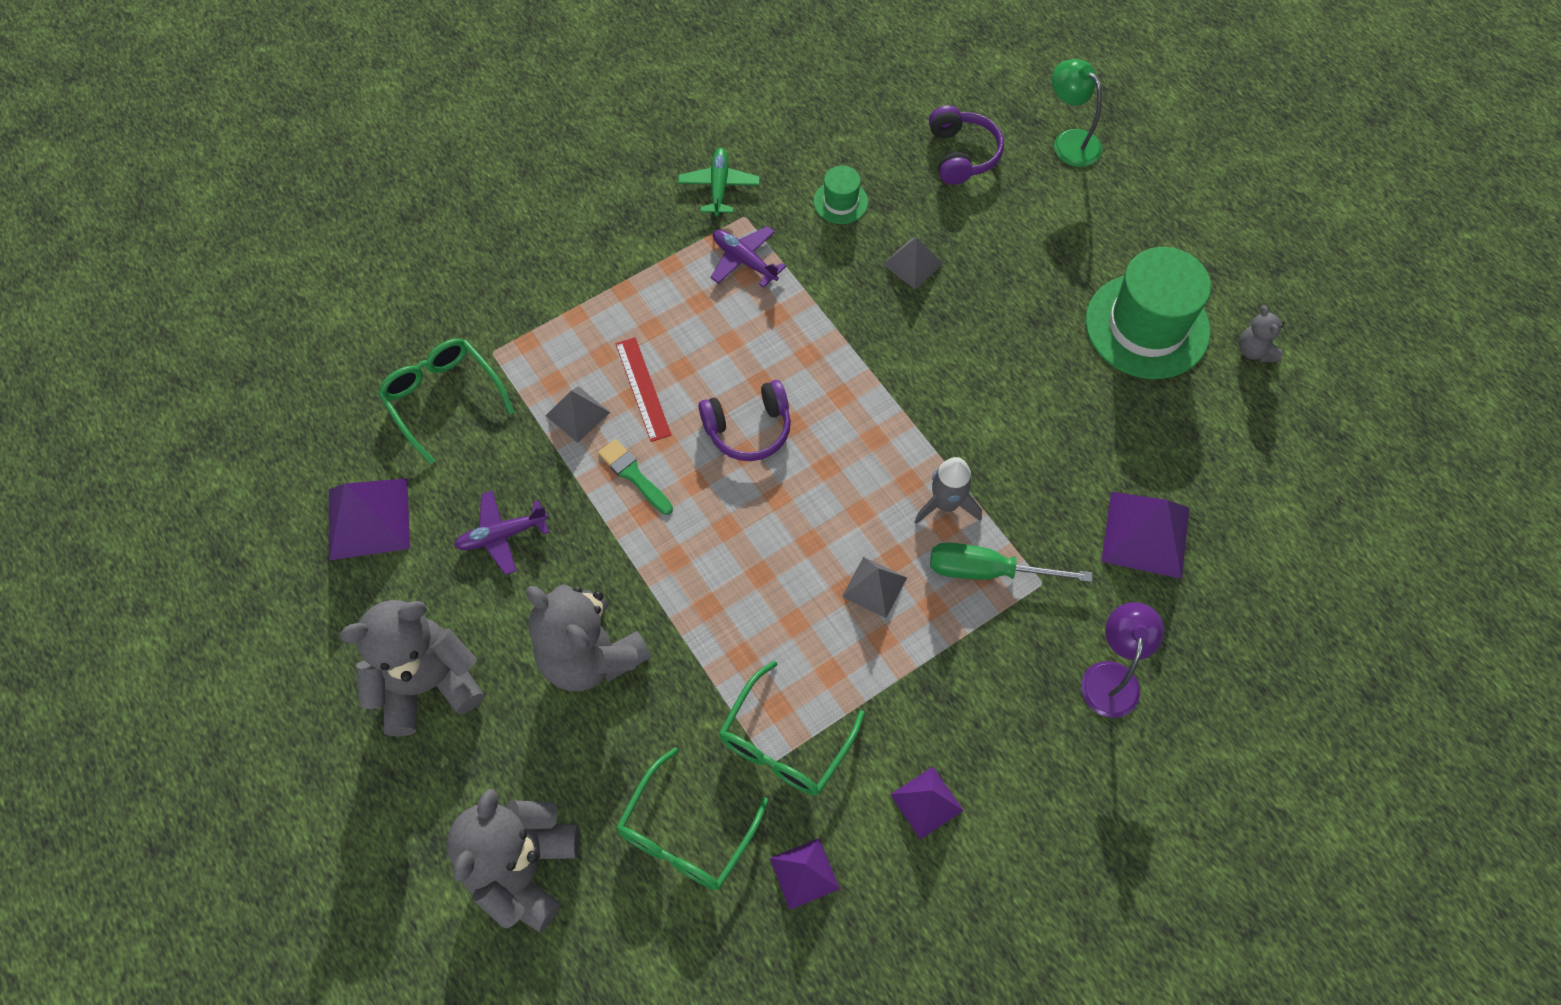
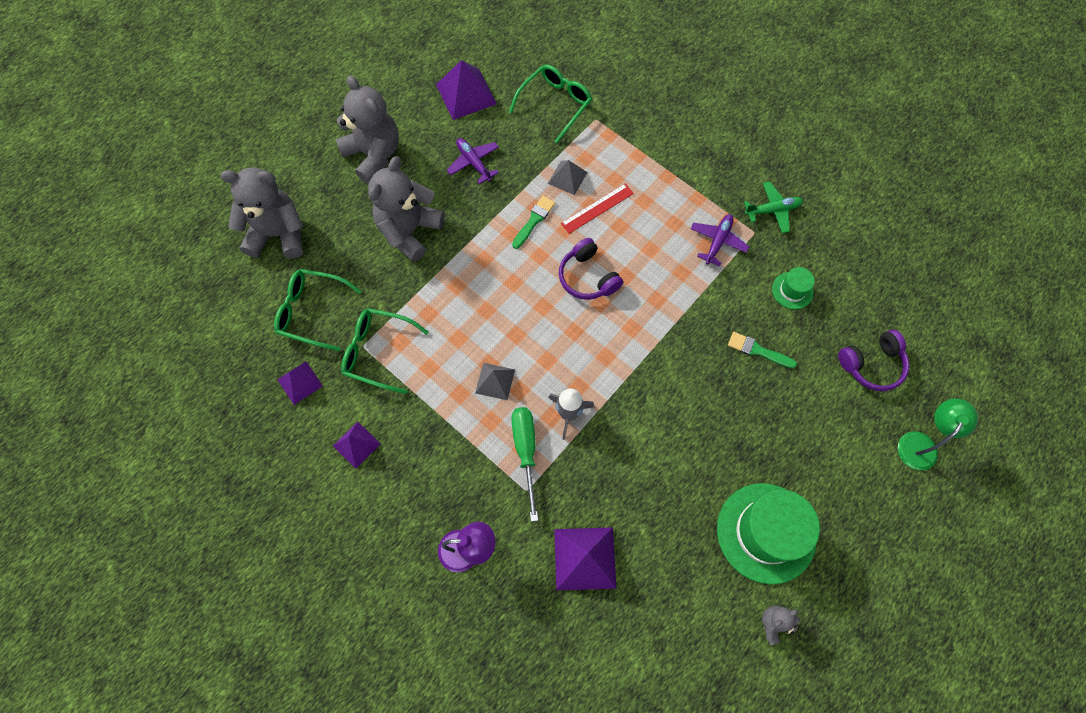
camera: 75 degrees right, 5 degrees up
grey pyramid [882,237,943,289] -> green brush [728,332,797,369]

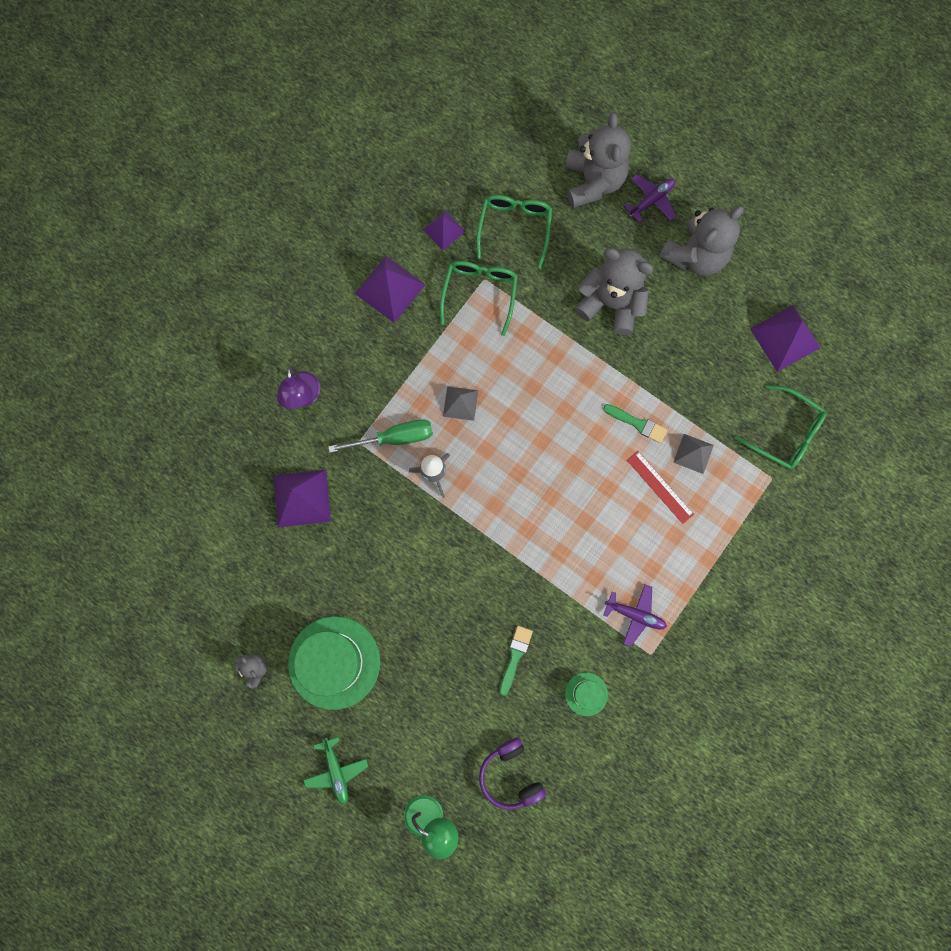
camera: 85 degrees right, 10 degrees up
purple pyramid [333,422,381,469] -> purple pyramid [355,256,426,323], size x1.65
purple plane [447,138,499,184] -> purple plane moved to [624,174,676,223]
purple headphones [559,238,623,300] -> none
green plane [744,181,803,233] -> green plane moved to [303,737,368,805]

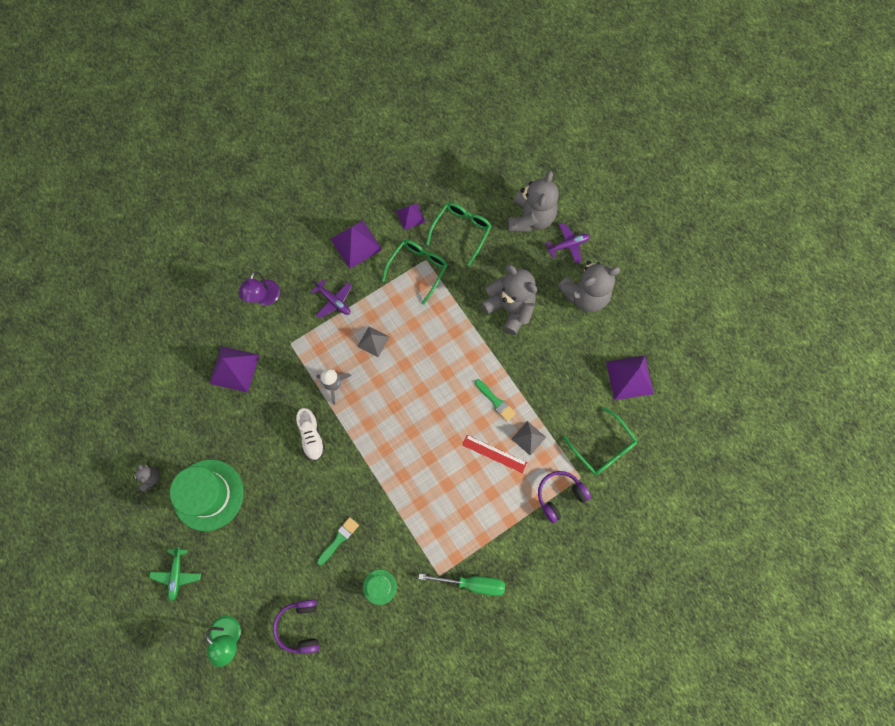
camera: 20 degrees right, 5 degrees down
green screwdriver [328,419,433,453] -> green screwdriver moved to [419,574,505,596]
purple plane [603,584,667,647] -> purple plane moved to [311,279,352,318]
red ruler [627,451,694,524] -> red ruler turned 45 degrees counterclockwise [462,435,527,473]
none -> white shoe [296,408,325,461]
none -> purple headphones [538,471,591,523]

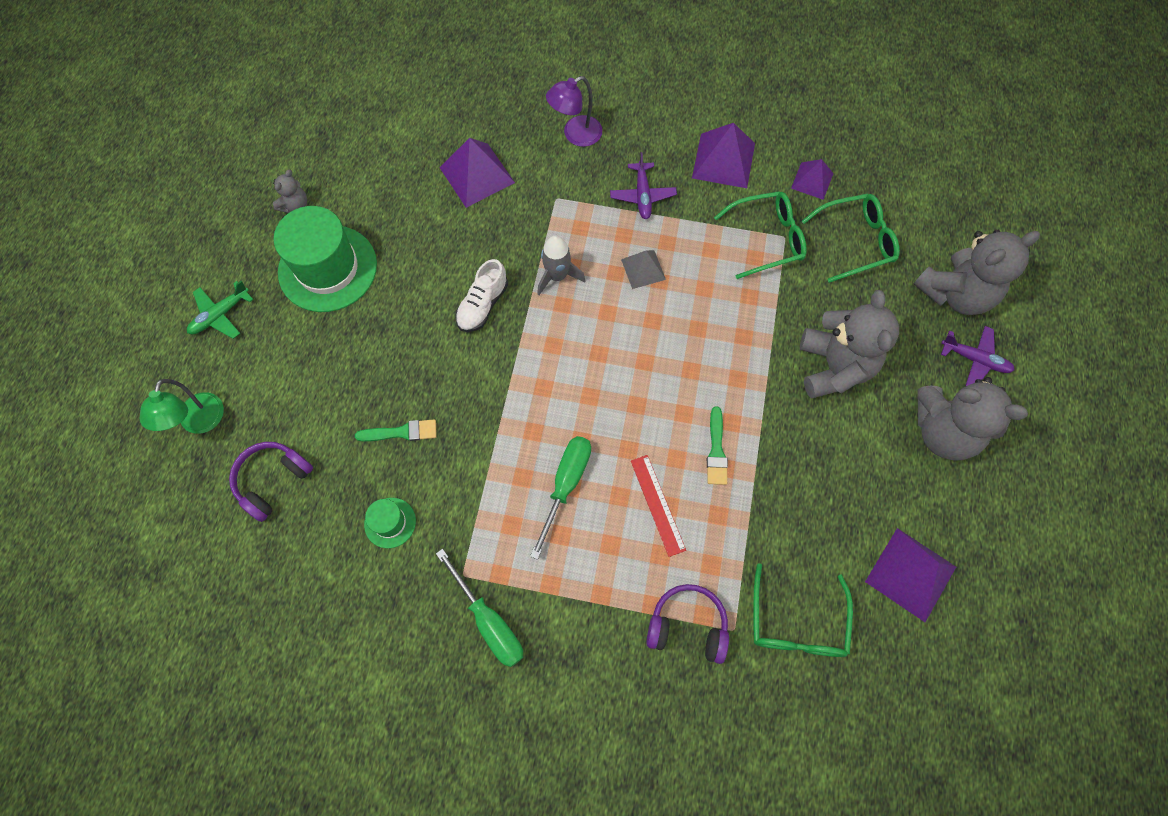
camera: 45 degrees right, 5 degrees down
grey pyramid [512,421,546,456] -> none
none -> green screwdriver [530,436,591,560]

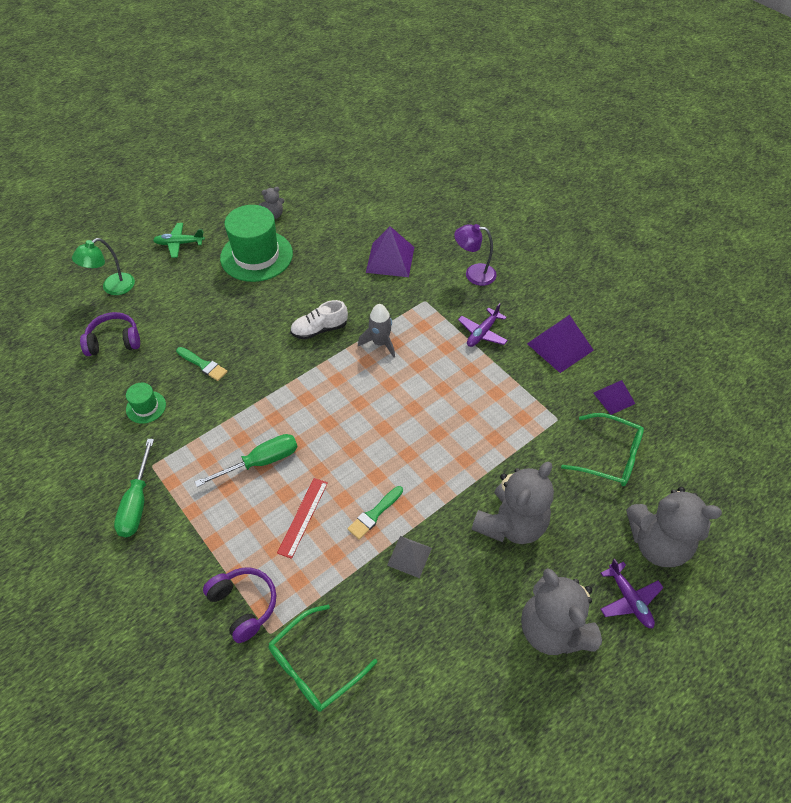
camera: 40 degrees right, 15 degrees down
grey pyramid [621,250,666,289] -> grey pyramid moved to [387,536,432,578]
green glasses [714,191,807,279] -> none
purple pyramid [865,528,956,622] -> none

